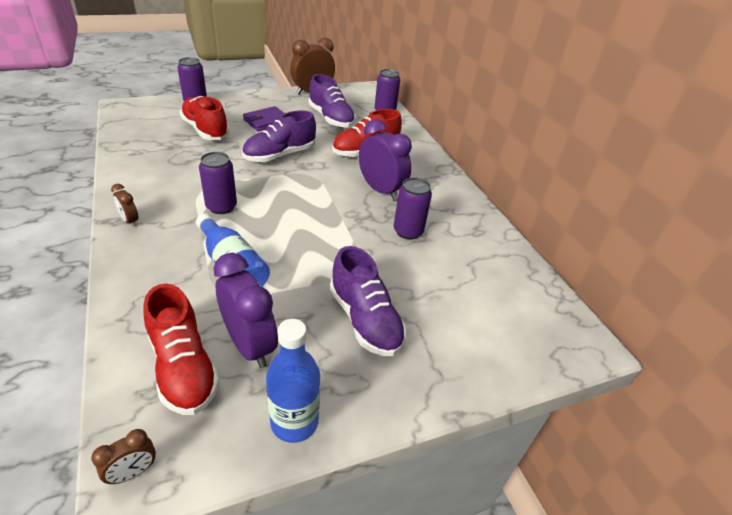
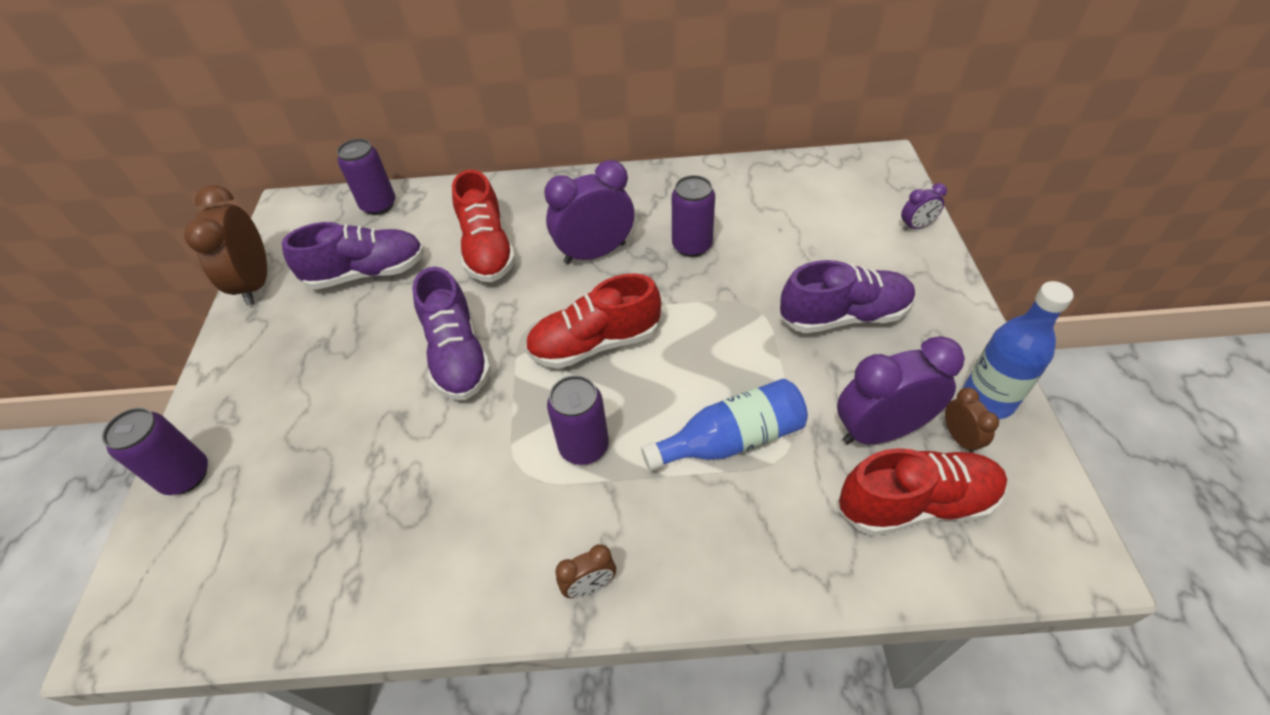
camera: 65 degrees left, 10 degrees up
brown clock [91,429,156,484] -> brown clock moved to [945,387,999,453]
red shoe [180,96,229,140] -> red shoe moved to [525,273,661,369]
purple wallet [243,106,285,132] -> none
none -> purple clock [901,183,947,231]

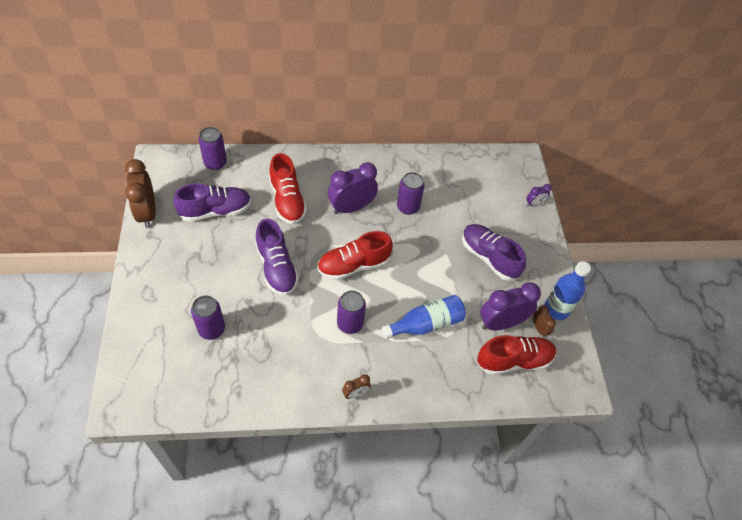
camera: 10 degrees left, 5 degrees up
purple can [102,408,208,495] -> purple can moved to [191,295,225,340]
purple shoe [780,260,915,333] -> purple shoe turned 120 degrees counterclockwise [462,224,526,281]

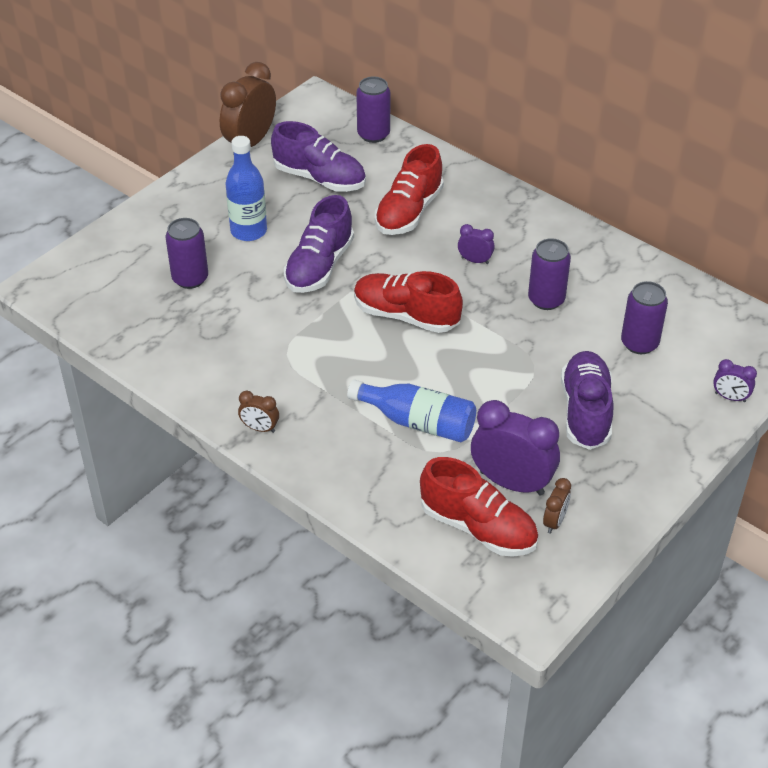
camera: 50 degrees right, 10 degrees down
purple clock [328,162,378,214] -> purple clock [458,224,495,264], size x0.48
purple can [337,290,366,334] -> purple can moved to [621,281,668,354]
blue bottle [544,261,591,320] -> blue bottle moved to [226,136,267,241]

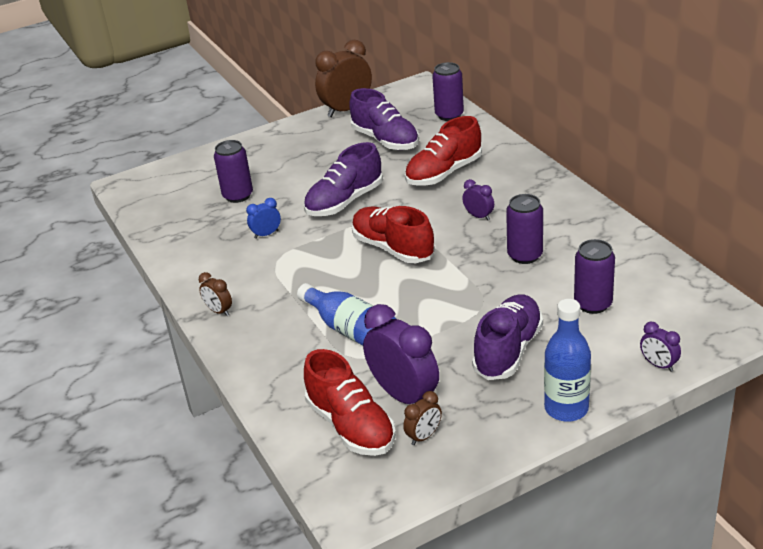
camera: 25 degrees right, 10 degrees down
blue bottle [226,136,267,241] -> blue bottle moved to [544,299,591,422]
none -> blue clock [246,198,281,239]

